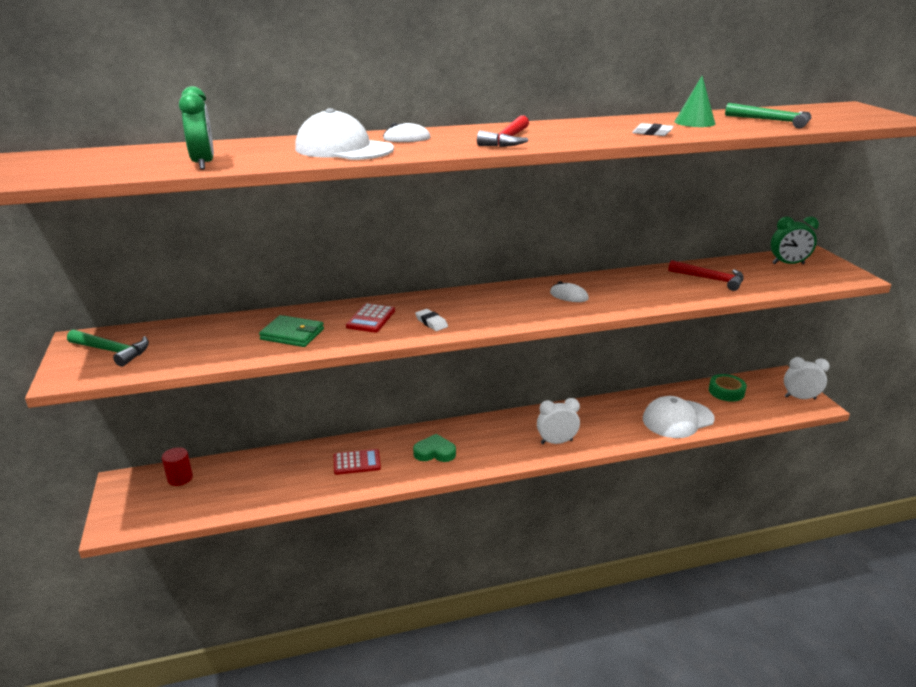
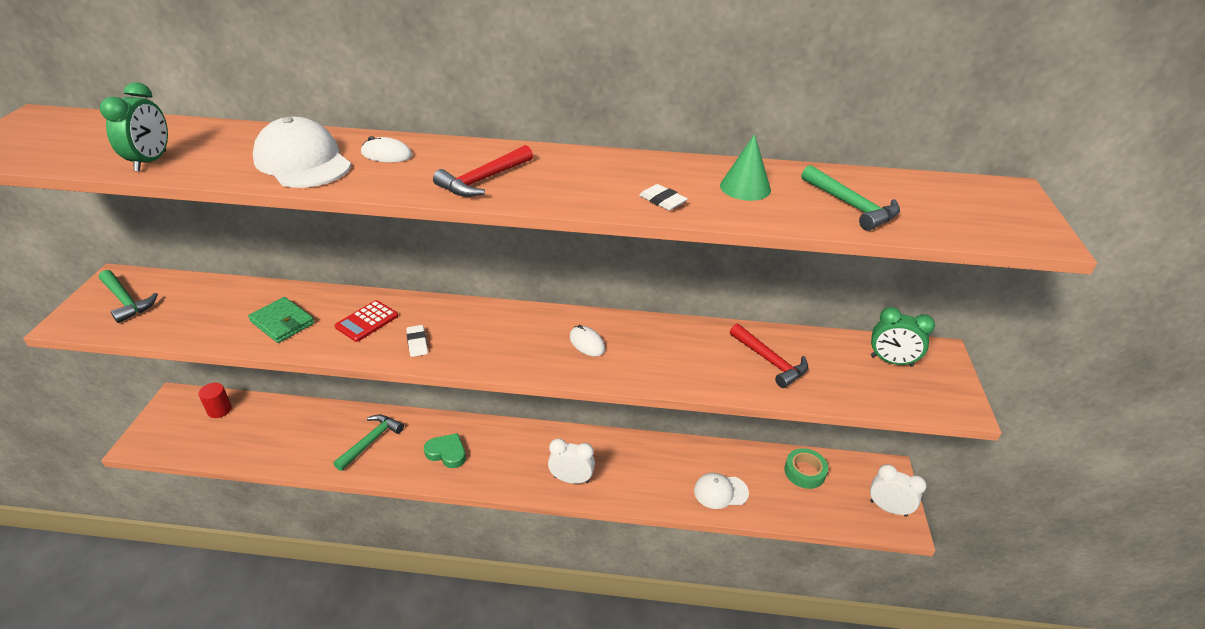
camera: 20 degrees right, 10 degrees up
red calculator [334,449,381,475] -> green hammer [333,414,404,471]
white cap [643,396,715,438] -> white cap [694,473,749,509], size x0.64

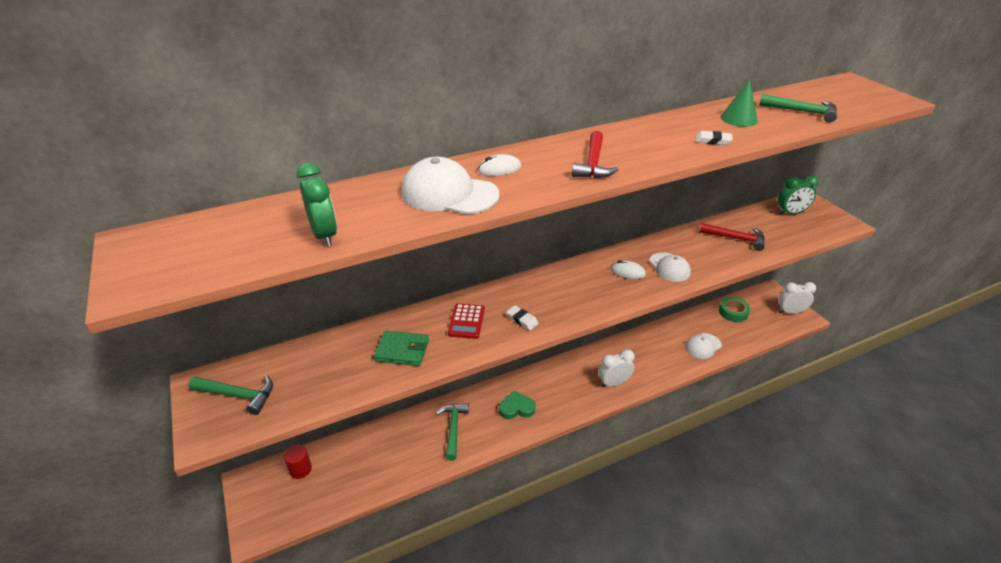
camera: 30 degrees left, 0 degrees up
none -> white cap [649,252,691,282]

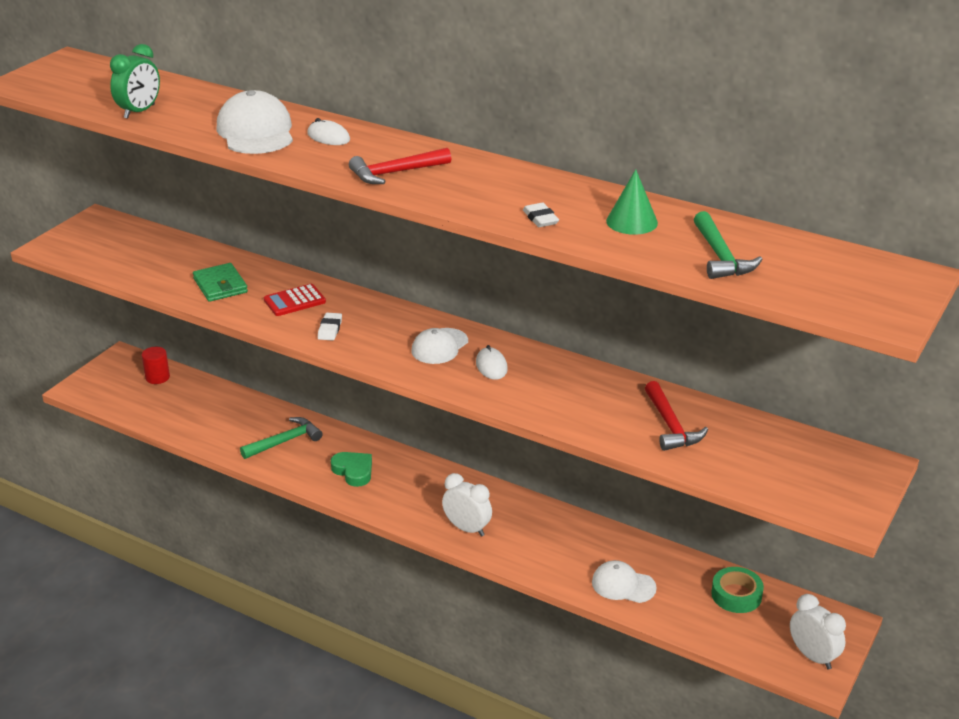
camera: 55 degrees right, 5 degrees down
green hammer [189,375,273,415] -> none
white cap [649,252,691,282] -> white cap moved to [412,328,468,364]
green clock [778,175,819,215] -> none

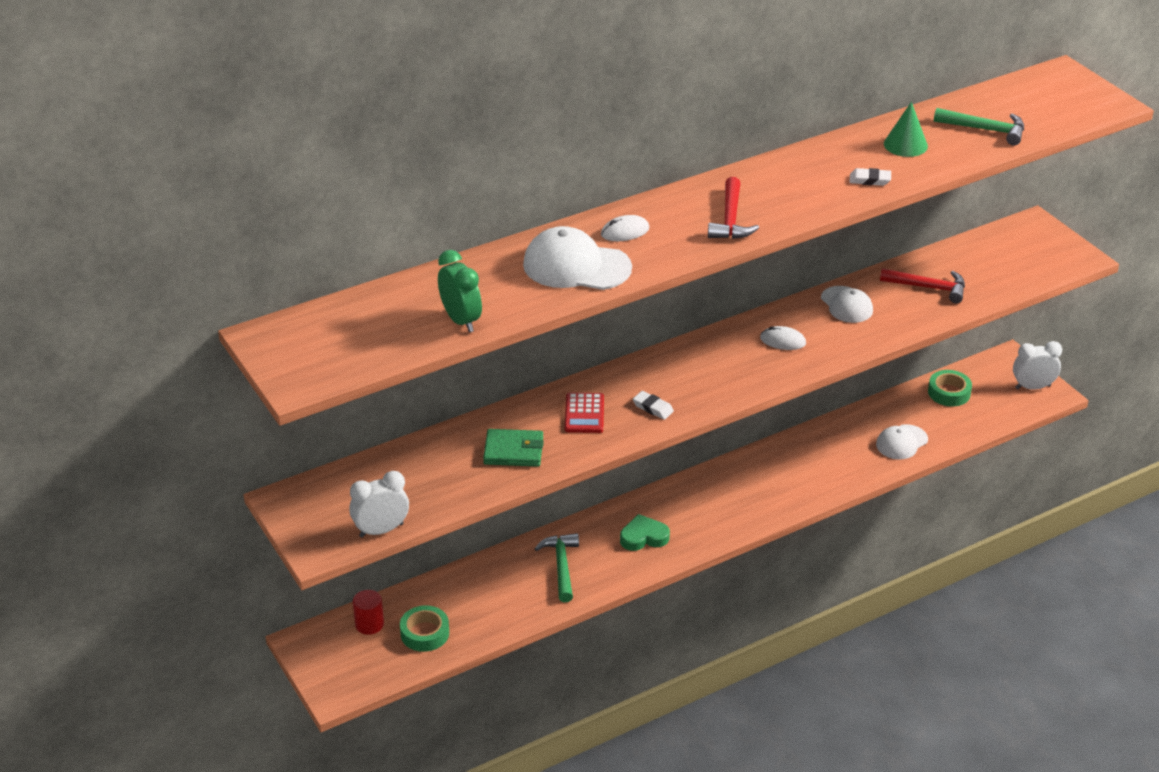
camera: 60 degrees left, 5 degrees up
white cap [412,328,468,364] -> white cap moved to [821,286,873,323]
white clock [442,473,492,537] -> white clock moved to [349,471,409,538]
none -> green tape [400,605,449,652]

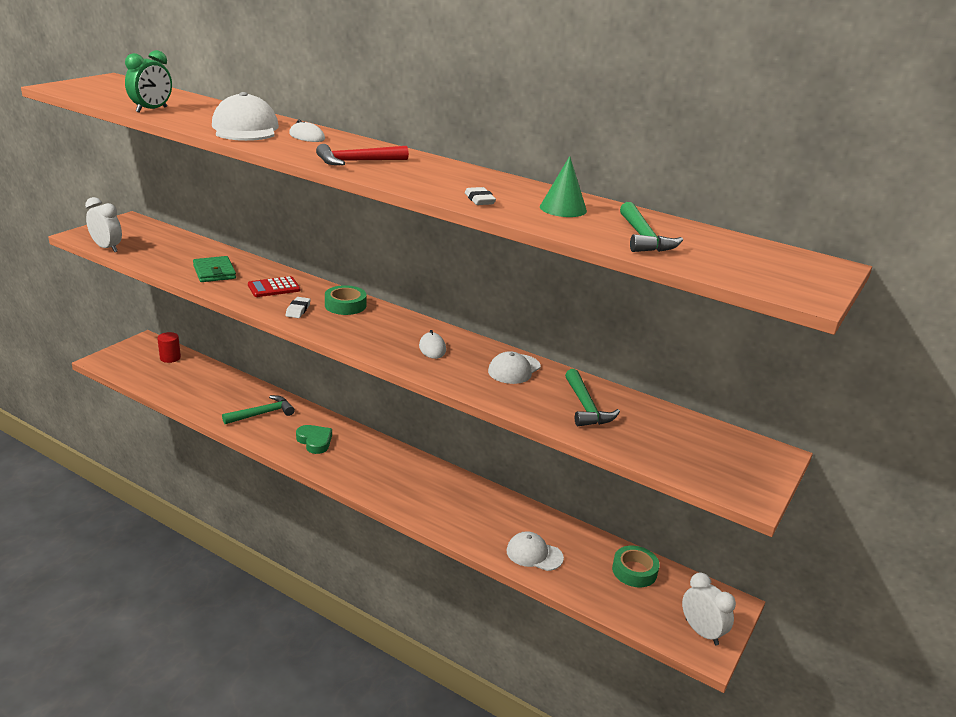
camera: 60 degrees right, 10 degrees down
green tape [400,605,449,652] -> green tape moved to [325,285,366,315]
red hammer [880,268,965,303] -> green hammer [565,369,620,426]

